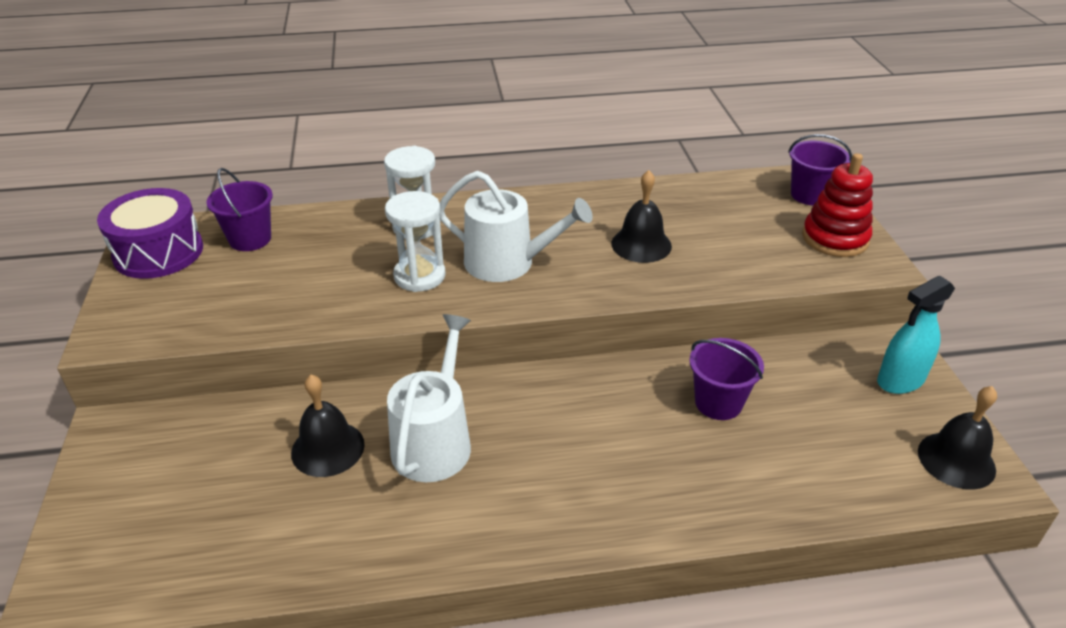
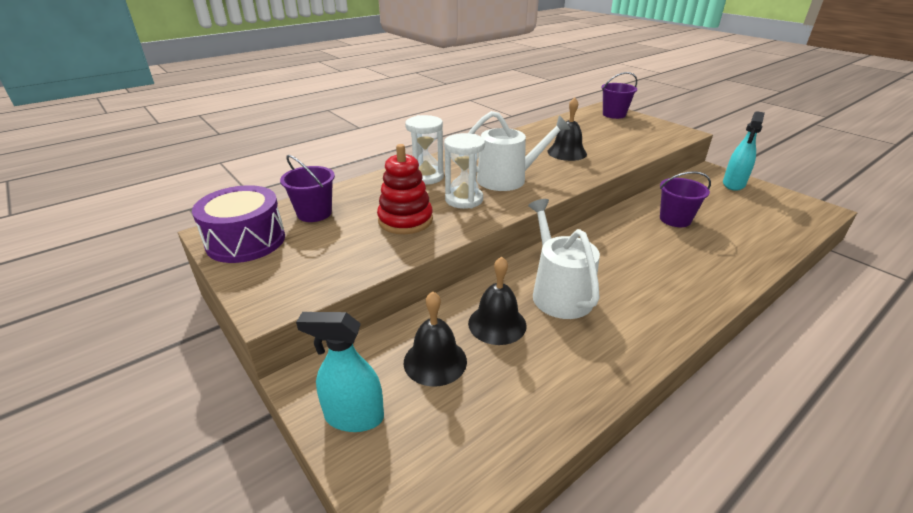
camera: 30 degrees left, 5 degrees down
red stacking toy [802,153,873,257] -> red stacking toy moved to [377,144,433,234]
black bell [918,386,997,490] -> black bell moved to [404,291,467,387]
none -> turquoise spray bottle [296,312,384,432]

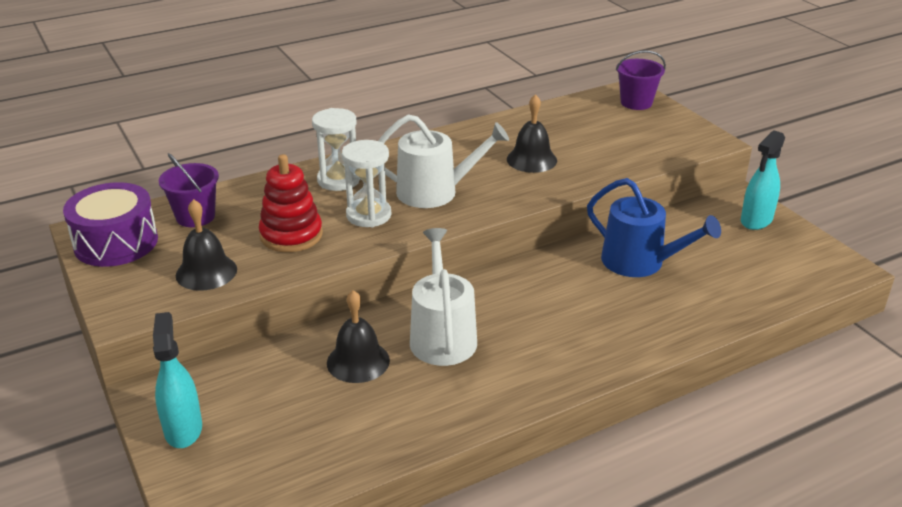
camera: 10 degrees right, 0 degrees up
turquoise spray bottle [296,312,384,432] -> turquoise spray bottle turned 60 degrees clockwise [153,312,202,448]
black bell [404,291,467,387] -> black bell moved to [176,199,237,291]
purple bucket [660,171,711,227] -> blue watering can [587,178,721,277]

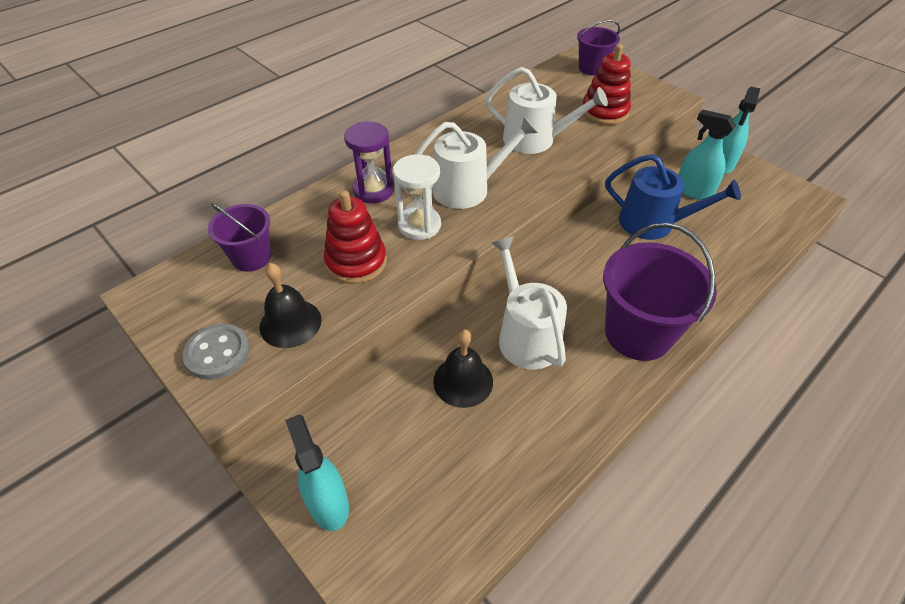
camera: 15 degrees left, 15 degrees up
purple drum [63,182,158,267] -> none
white hourglass [312,108,360,191] -> purple hourglass [344,121,394,204]
black bell [507,94,557,173] -> white watering can [486,67,608,154]
none -> grey button [182,324,250,380]
none -> red stacking toy [582,44,631,125]
none -> purple bucket [603,223,717,361]
none -> turquoise spray bottle [679,109,736,200]

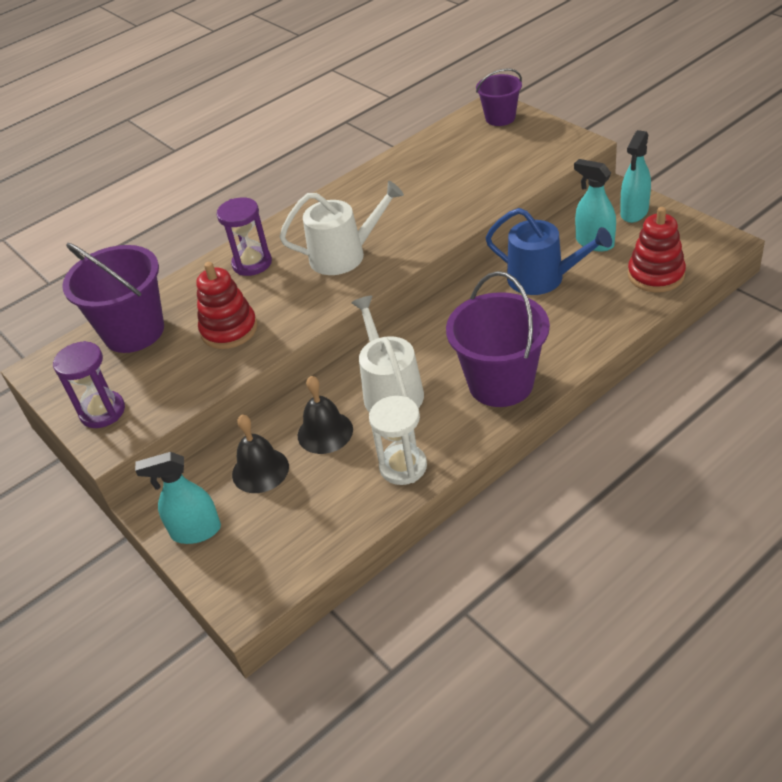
camera: 10 degrees right, 5 degrees down
grey button [182,324,250,380] -> purple hourglass [53,341,125,428]
purple bucket [208,203,271,272] -> purple bucket [62,243,164,353], size x1.71
black bell [260,263,321,348] -> black bell moved to [232,415,289,493]
turquoise spray bottle [285,414,349,531] -> turquoise spray bottle turned 75 degrees counterclockwise [135,452,221,544]
white hourglass [393,154,441,240] -> white hourglass moved to [369,396,427,485]
white watering can [486,67,608,154] -> none
red stacking toy [582,44,631,125] -> red stacking toy moved to [628,207,686,292]

